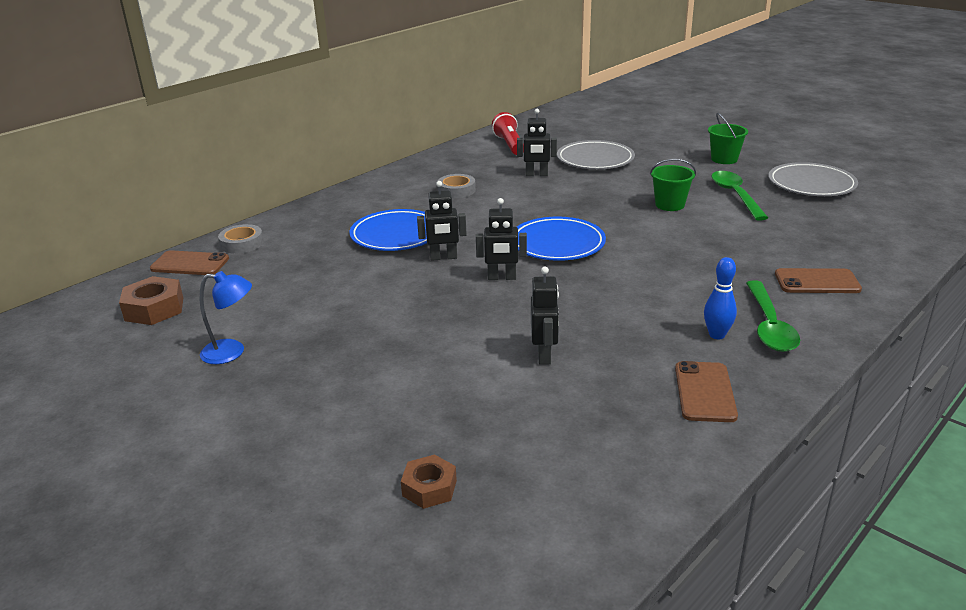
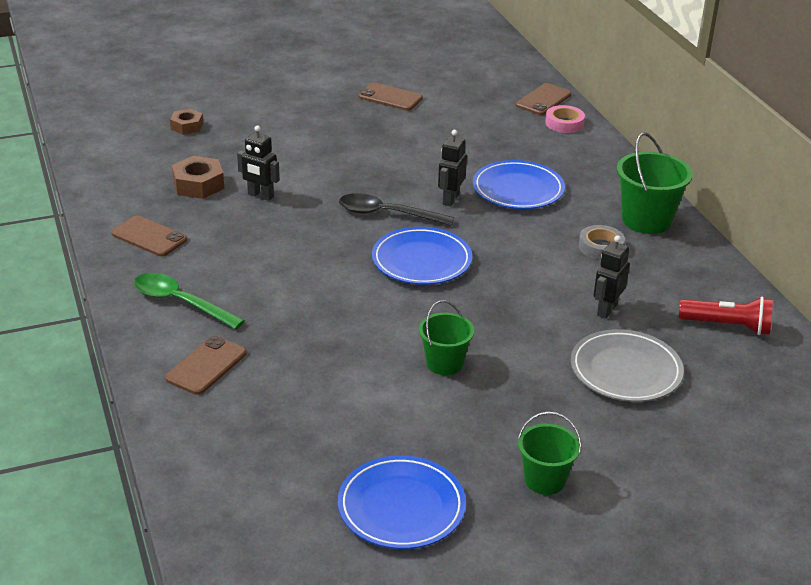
camera: 115 degrees right, 5 degrees up
brown nut [119,276,183,325] -> brown nut moved to [172,156,224,199]
blue lamp [199,271,252,364] -> brown phone [358,83,423,111]
grey tape [218,224,264,254] -> pink tape [545,105,585,133]
black robot [476,198,527,280] -> black spoon [339,193,455,226]
blue bowling pin [704,257,737,339] -> none
green spoon [711,171,768,221] -> none
grey plate [768,162,858,196] -> blue plate [338,455,466,549]
none -> green bucket [617,132,693,234]

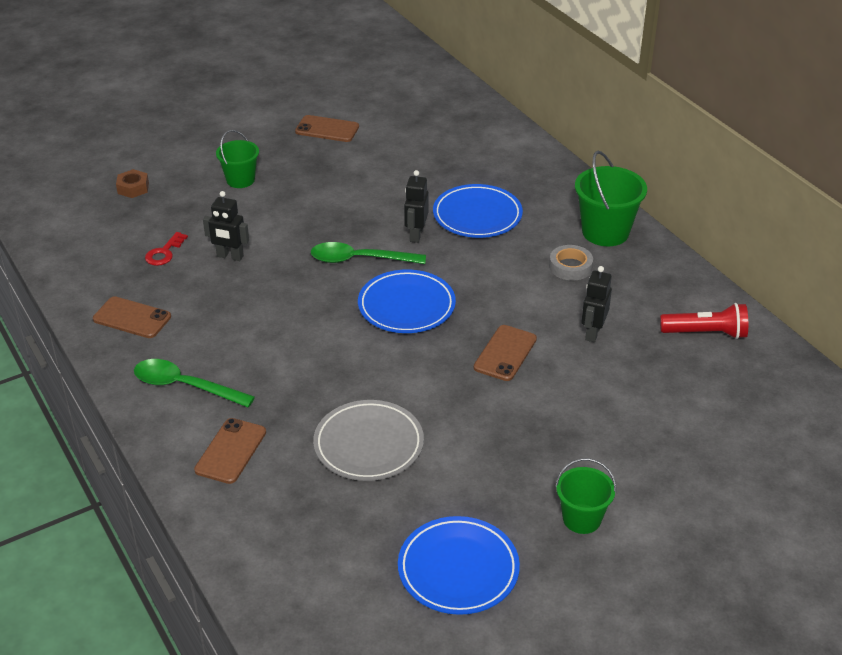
camera: 10 degrees left, 5 degrees up
brown nut [172,156,224,199] -> red key [145,232,188,266]
black spoon [339,193,455,226] -> green spoon [311,242,426,264]
green bucket [419,300,474,375] -> green bucket moved to [216,130,259,188]
brown phone [516,83,571,115] -> brown phone moved to [474,325,537,381]
pink tape [545,105,585,133] -> none
grey plate [570,329,684,402] -> grey plate moved to [313,400,424,481]

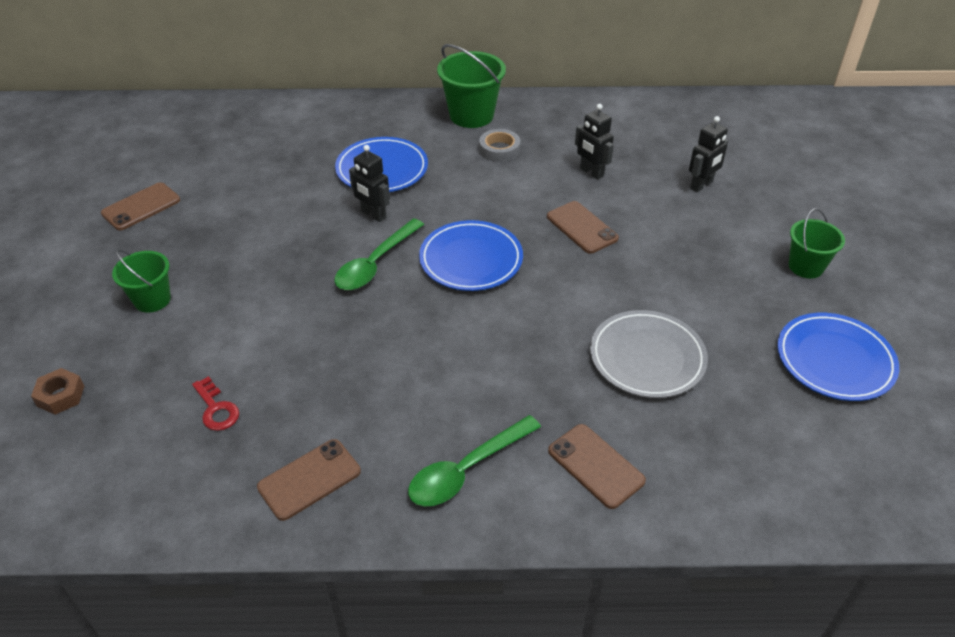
camera: 60 degrees left, 5 degrees up
black robot [203,191,249,261] -> black robot moved to [689,116,728,192]
red flashlight [660,303,748,339] -> none

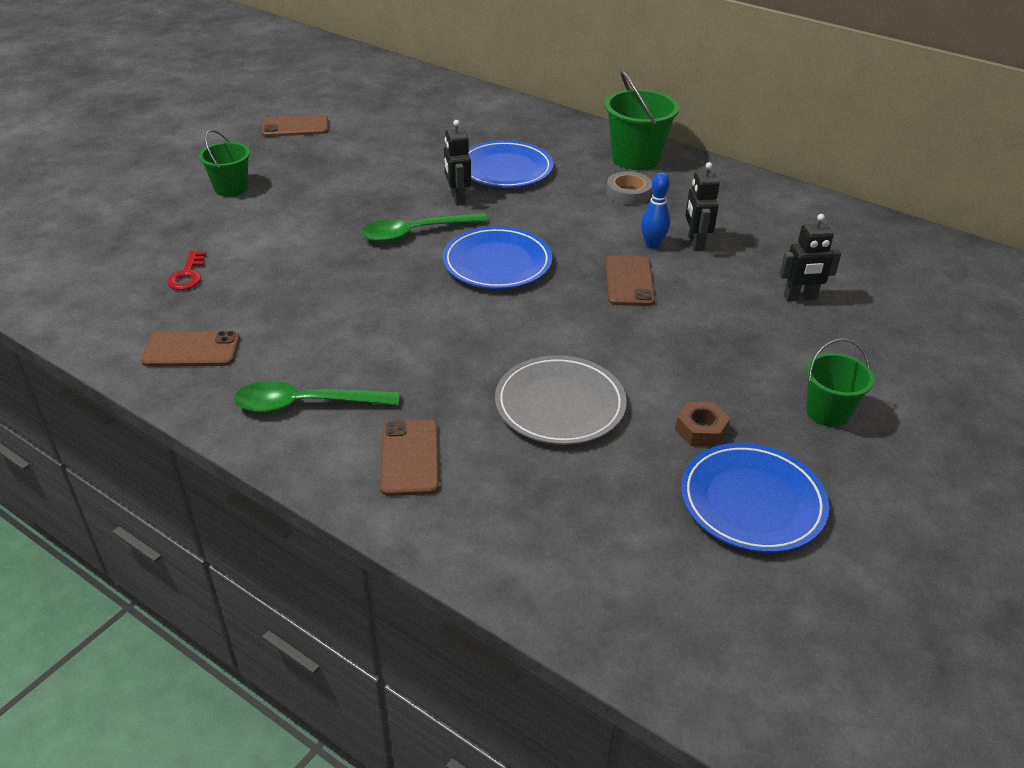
camera: 35 degrees right, 5 degrees down
brown nut [31,368,84,415] -> brown nut moved to [675,402,730,447]
none -> blue bowling pin [641,172,670,249]

